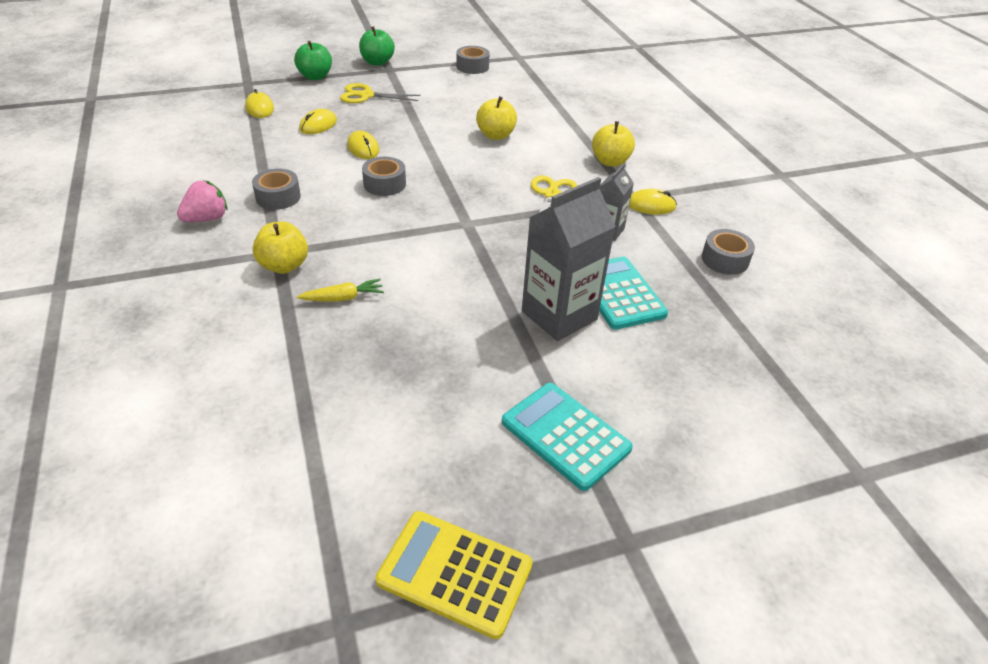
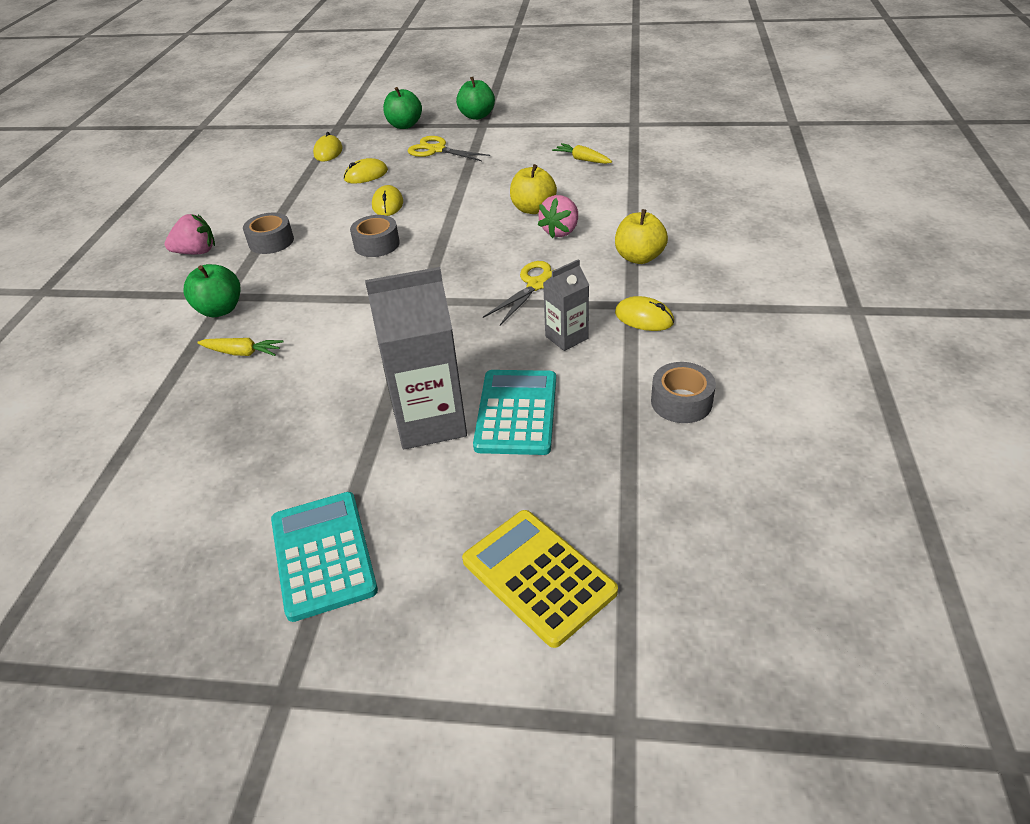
camera: 30 degrees right, 0 degrees up
yellow apple [252,222,308,274] -> green apple [183,264,240,317]
yellow calculator [375,511,533,639] -> yellow calculator moved to [462,510,618,648]
grey tape [456,46,490,74] -> none
none -> pink strawberry [538,195,578,238]
none -> yellow carrot [552,143,612,164]

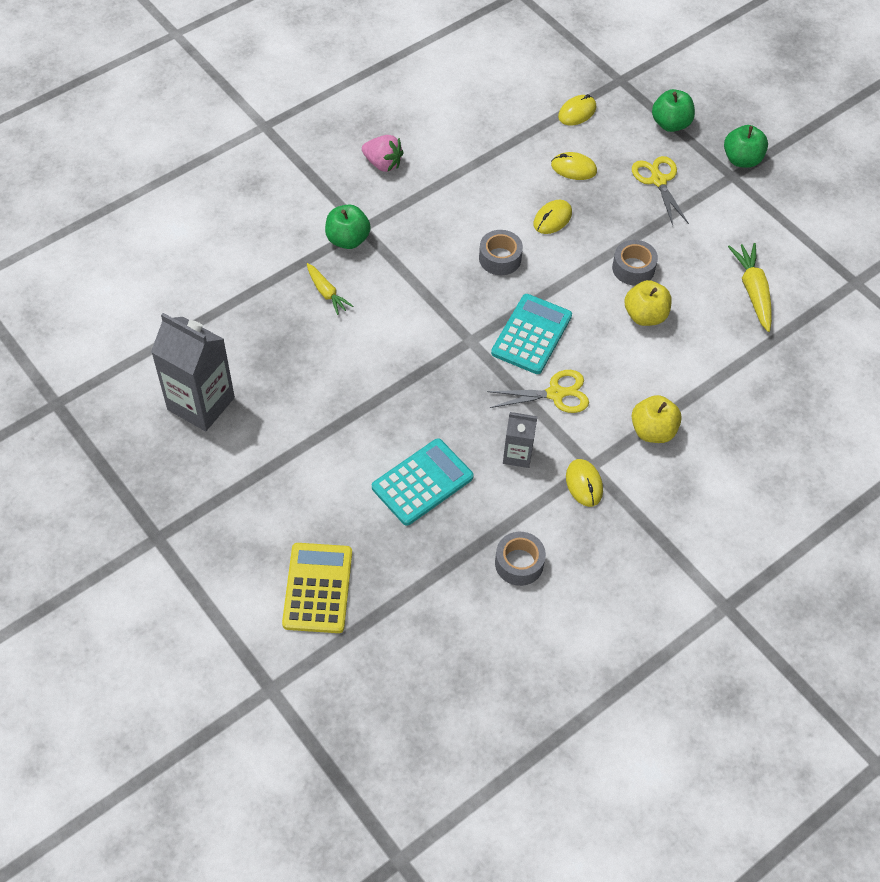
camera: 40 degrees right, 15 degrees up
grey tape [243,213,294,254] -> grey tape moved to [612,240,658,286]
turquoise calculator [271,492,378,622] -> turquoise calculator moved to [491,294,572,374]
grey carton [365,267,467,449] -> grey carton moved to [151,313,235,431]
pink strawberry [538,195,578,238] -> none
yellow carrot [552,143,612,164] -> yellow carrot [728,243,772,332], size x1.54

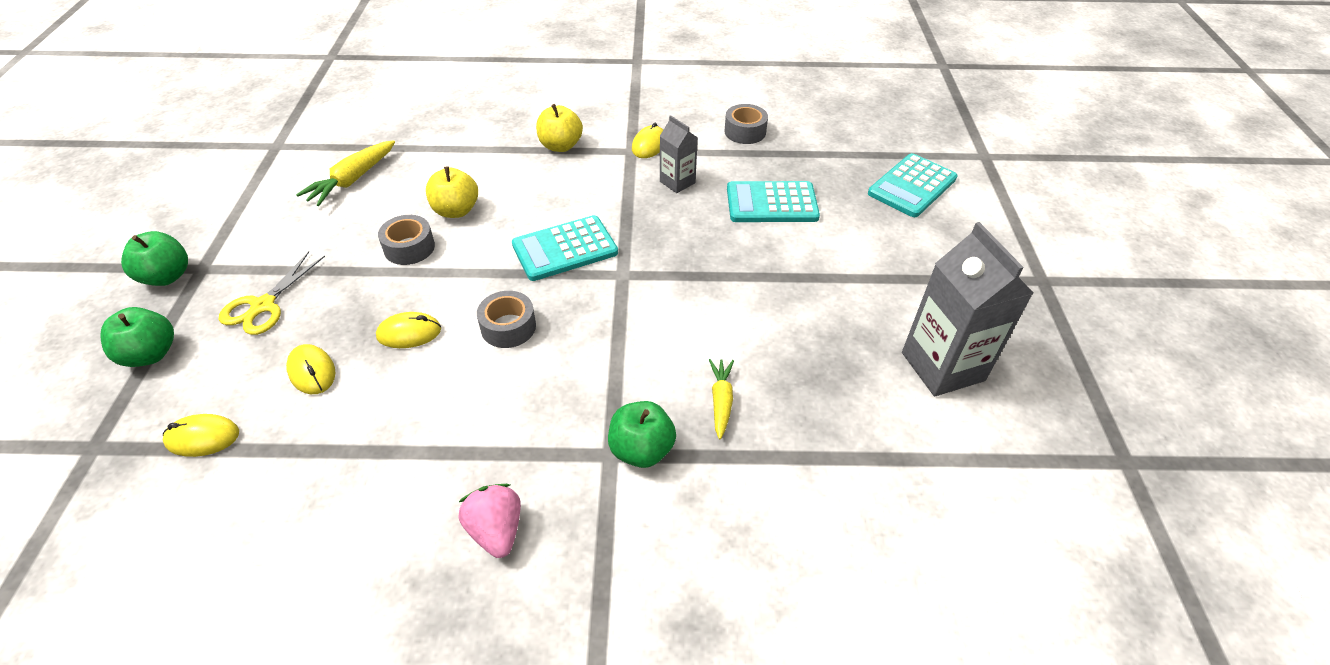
camera: 140 degrees left, 10 degrees down
yellow calculator [282,543,352,633] -> turquoise calculator [868,153,958,217]
yellow scissors [487,370,589,413] -> none

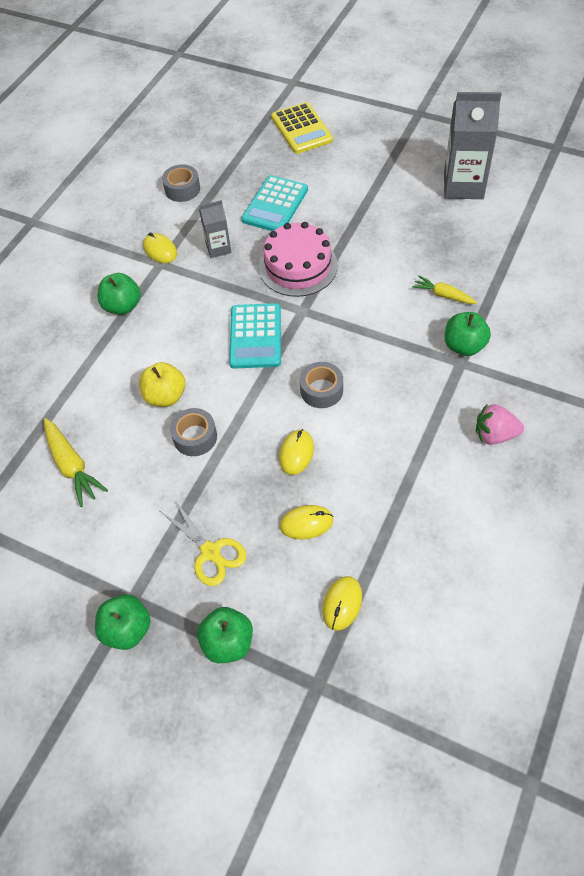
camera: 60 degrees left, 10 degrees up
yellow apple [536,104,583,152] -> green apple [97,273,141,315]
turquoise calculator [868,153,958,217] -> yellow calculator [271,102,333,154]
none -> pink cake [259,222,338,297]

